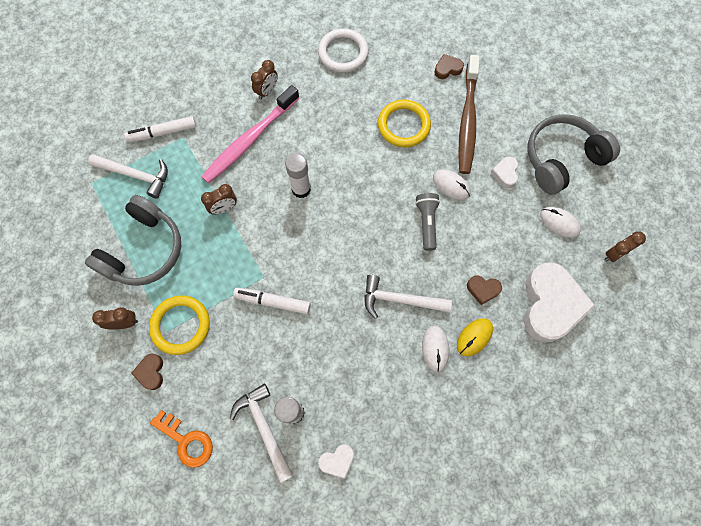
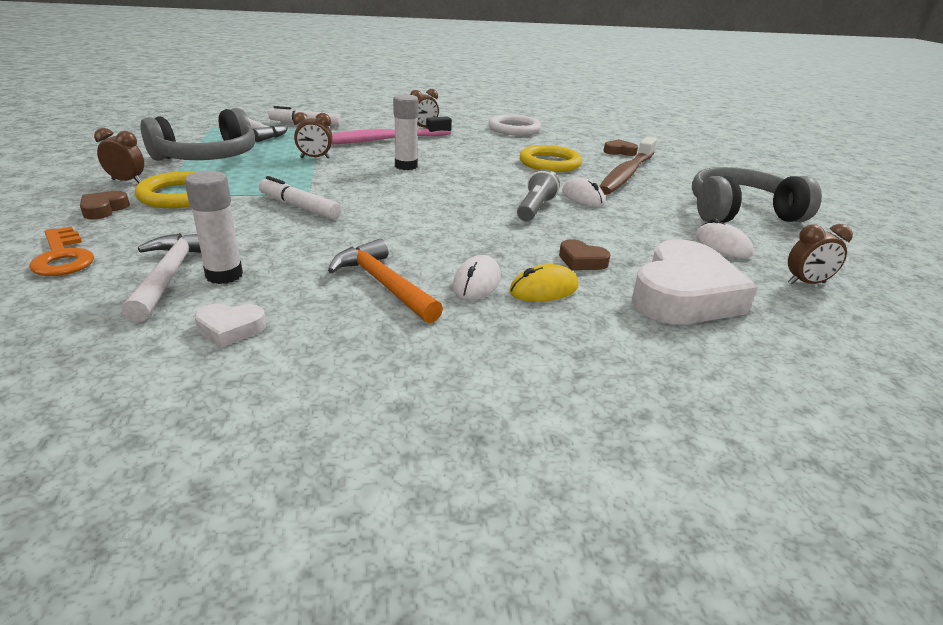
camera: 20 degrees right, 40 degrees down
white hammer [364,275,452,319] -> none
white heart [491,157,518,188] -> none
none -> orange hammer [328,239,443,323]

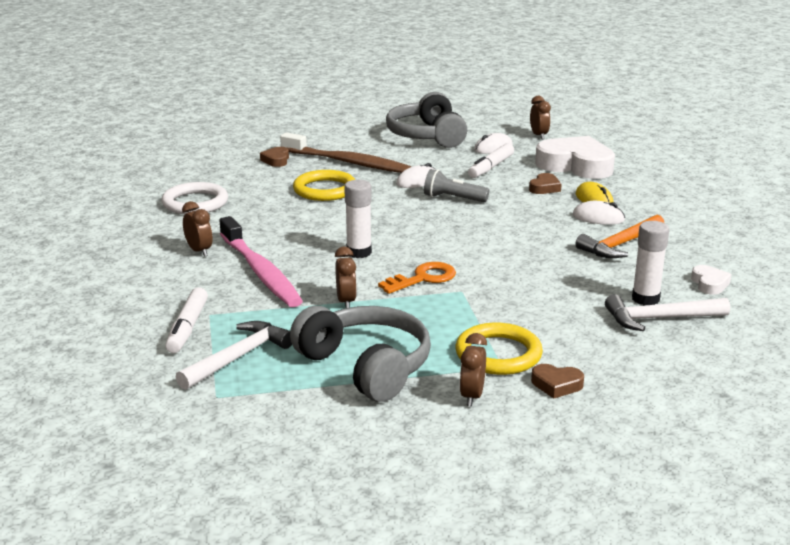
camera: 90 degrees left, 5 degrees down
orange key [29,226,94,276] -> orange key moved to [378,262,456,294]
white marker [259,176,341,220] -> white marker moved to [468,143,514,178]

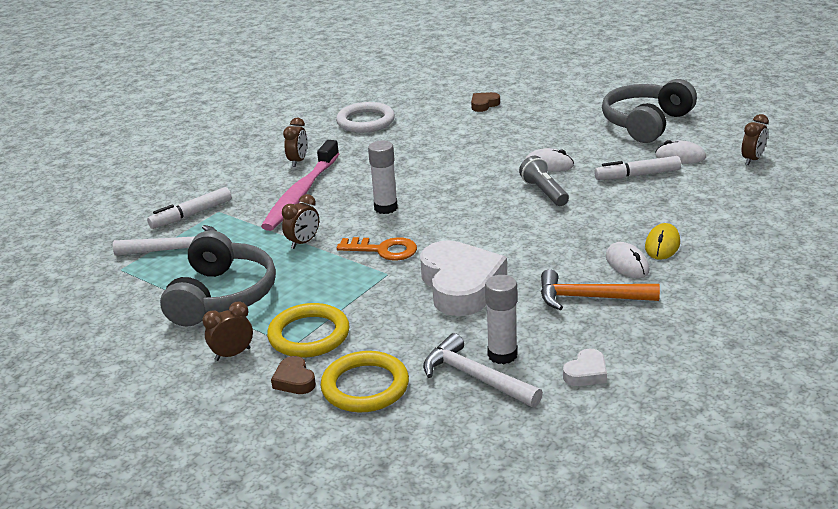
camera: 50 degrees right, 5 degrees up
brown toothbrush [280,132,412,173] -> none
yellow ring [293,170,356,201] -> yellow ring moved to [321,351,409,412]
brown heart [529,173,562,194] -> none
white heart [535,136,615,179] -> white heart moved to [420,240,507,316]

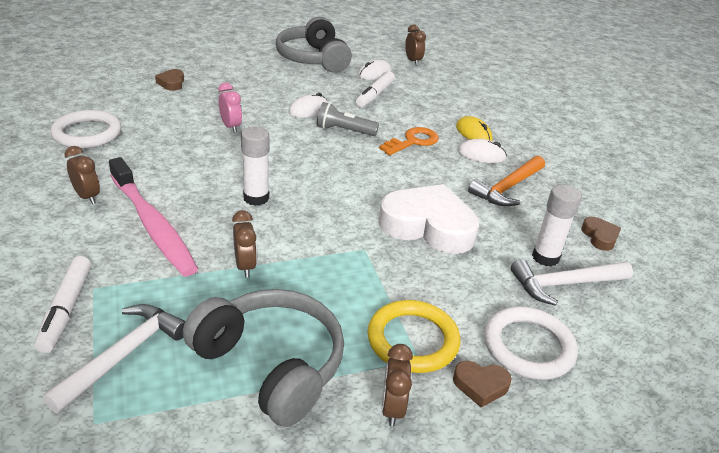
camera: 60 degrees left, 5 degrees up
yellow ring [321,351,409,412] -> white ring [484,307,578,380]
orange key [337,237,417,261] -> orange key moved to [379,127,439,155]
white heart [563,349,607,386] -> brown heart [581,217,621,251]
none -> pink clock [218,83,242,133]

